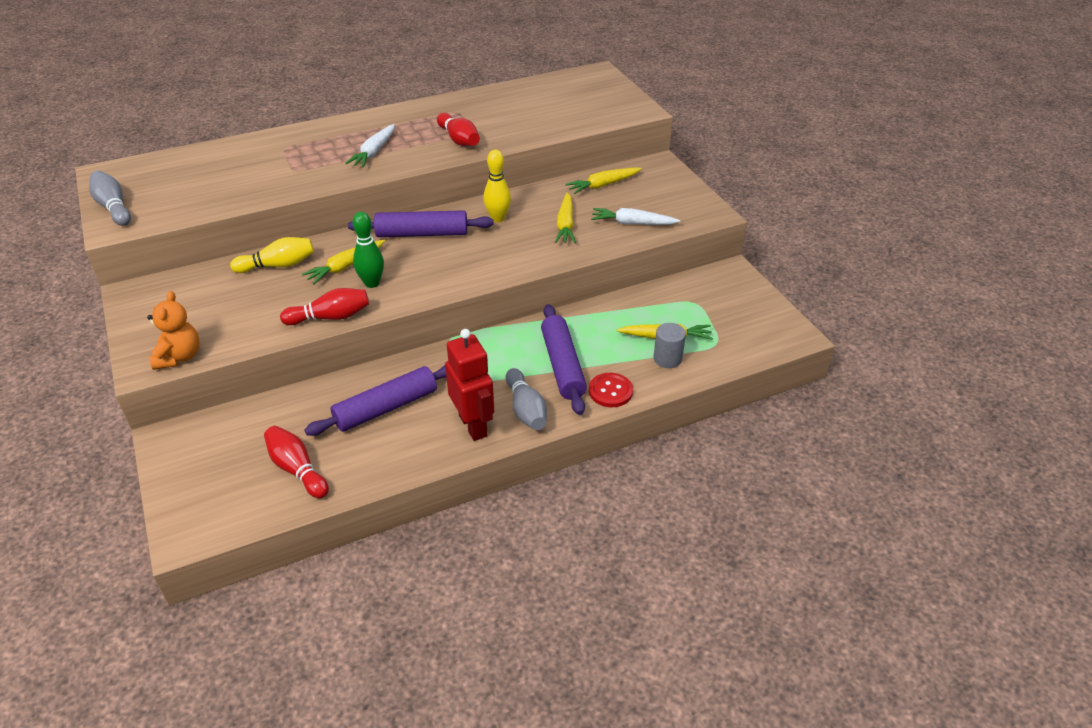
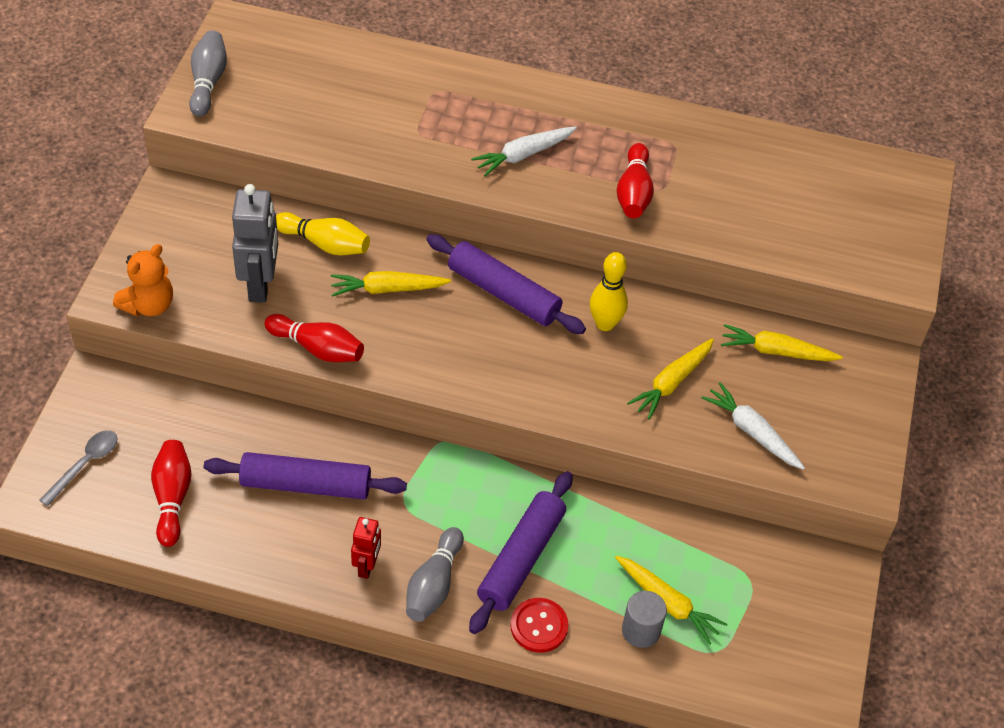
camera: 35 degrees right, 10 degrees up
green bowling pin [353,212,384,288] -> none
red robot [445,329,494,441] -> red robot [351,517,381,579], size x0.57
none -> grey spoon [39,430,117,506]
none -> grey robot [232,184,278,303]

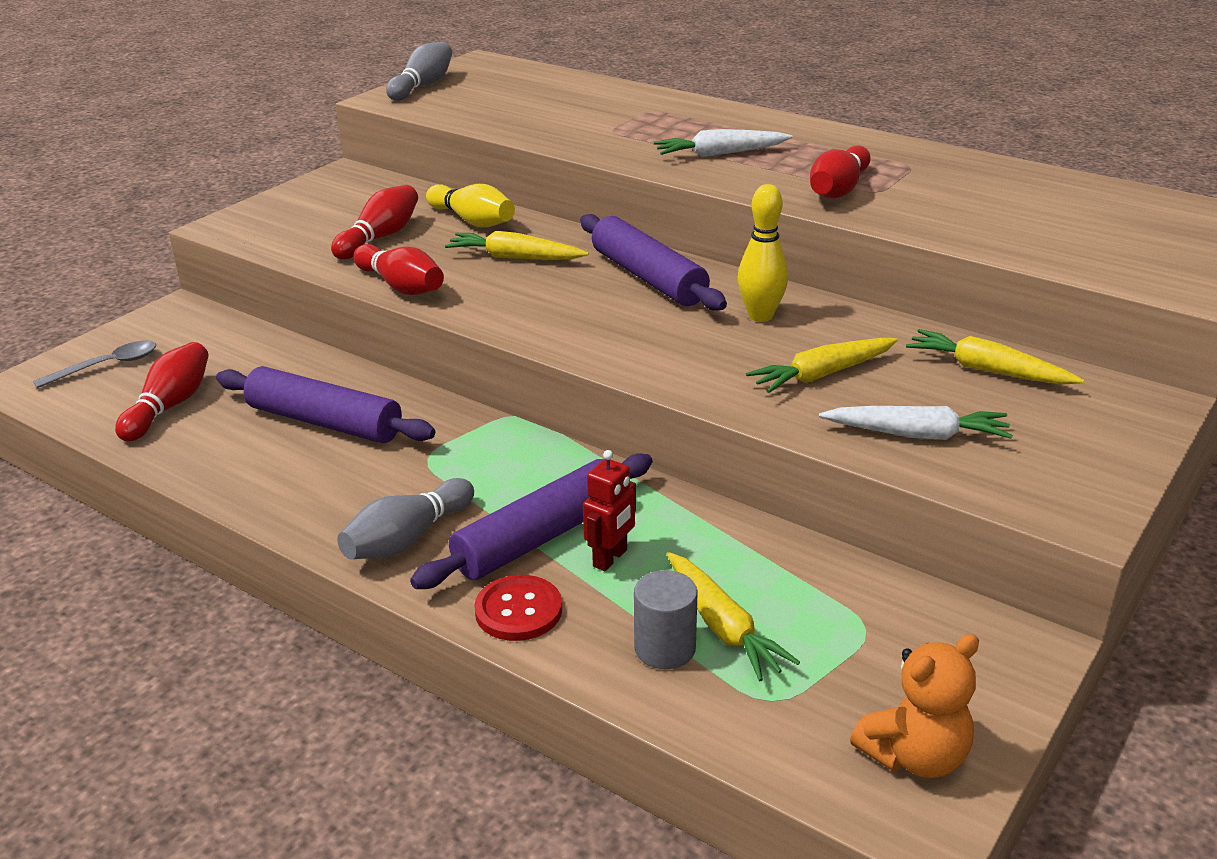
camera: 25 degrees right, 20 degrees down
orange teddy bear [113,244,173,316] -> orange teddy bear moved to [850,634,979,778]
grey robot [232,184,278,303] -> red bowling pin [331,185,418,260]
red robot [351,517,381,579] -> red robot moved to [583,450,636,571]
white carrot [701,382,805,470] -> white carrot turned 120 degrees clockwise [819,406,1013,440]

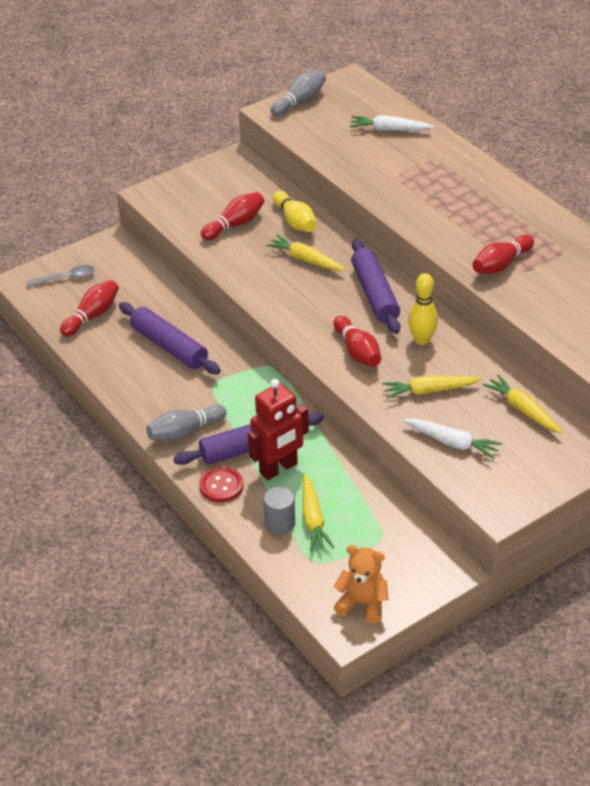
camera: 20 degrees right, 10 degrees up
red bowling pin [353,244,444,295] -> red bowling pin moved to [333,316,381,367]
red robot [583,450,636,571] -> red robot [248,379,309,480], size x1.76
white carrot [654,129,792,157] -> white carrot moved to [350,115,435,131]
orange teddy bear [850,634,979,778] -> orange teddy bear turned 150 degrees counterclockwise [333,545,388,624]

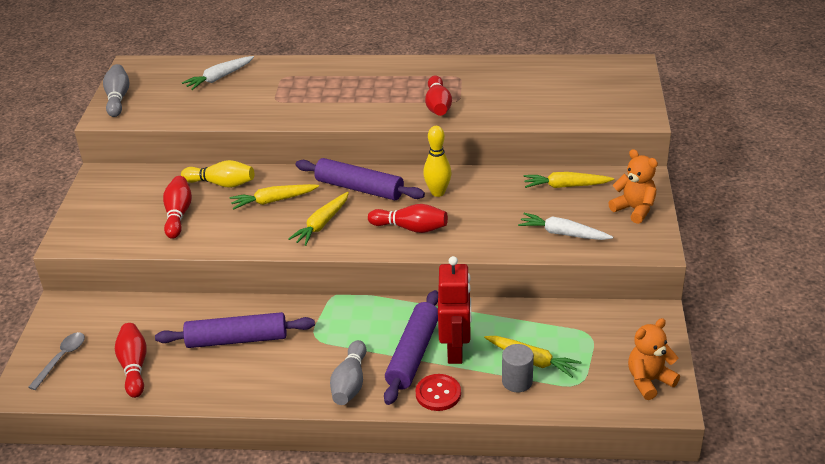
camera: 50 degrees left, 5 degrees down
yellow carrot [382,375,481,399] -> yellow carrot moved to [288,192,349,246]
white carrot [403,419,502,459] -> white carrot turned 135 degrees counterclockwise [518,213,613,240]
none -> orange teddy bear [608,149,658,224]

